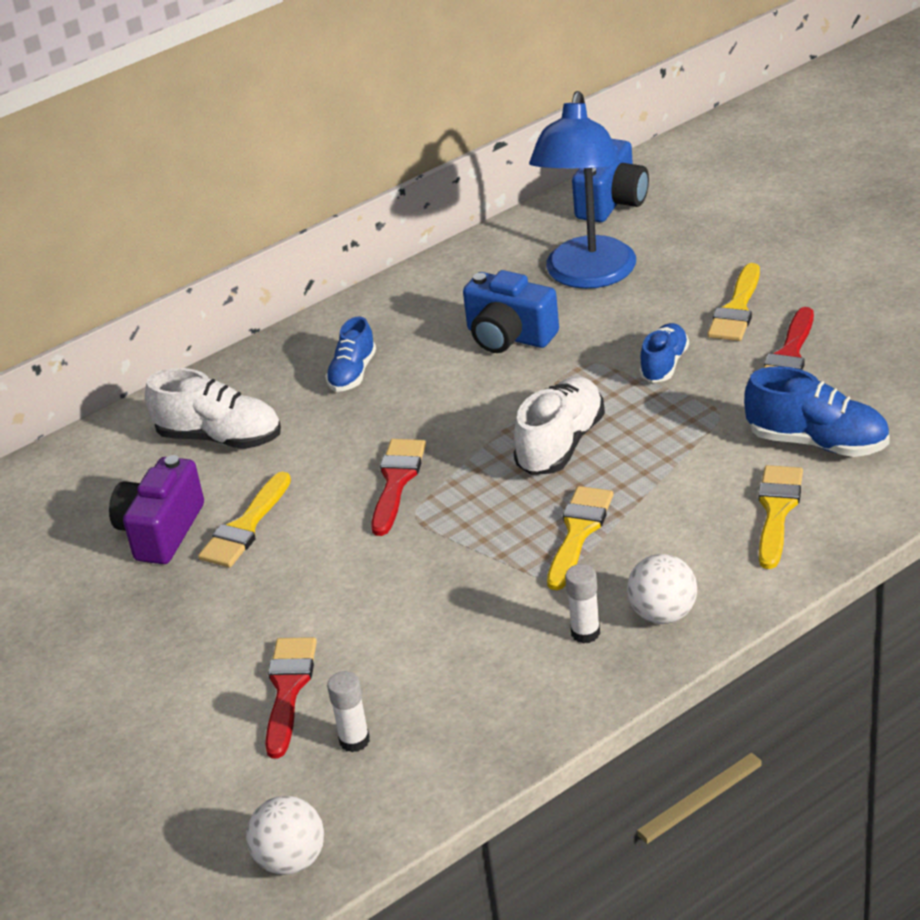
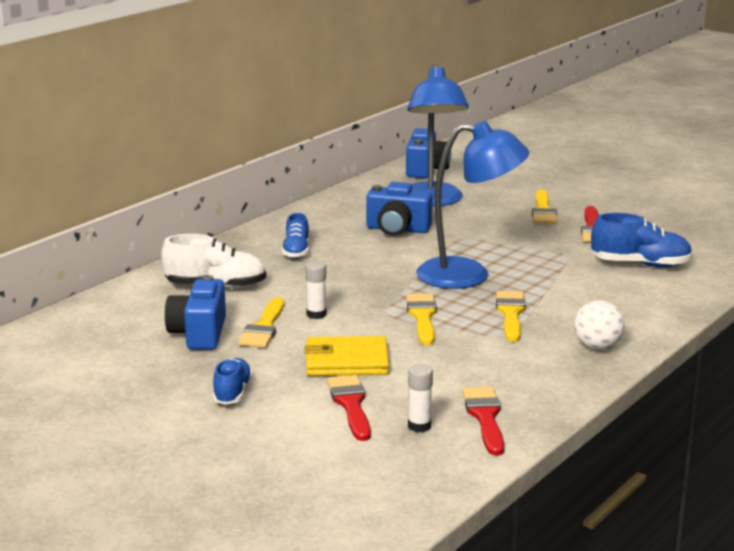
camera: 20 degrees left, 15 degrees down
purple camera [109,455,204,564] -> blue camera [165,275,226,350]
white ball [246,796,324,875] -> none
red brush [371,439,426,536] -> red brush moved to [462,387,504,455]
white shoe [514,377,605,475] -> blue lamp [416,121,529,289]
white glue stick [565,564,600,644] -> white glue stick moved to [305,261,326,319]
blue shoe [639,323,689,383] -> blue shoe moved to [213,358,253,405]
yellow brush [758,465,803,569] -> yellow brush moved to [406,294,437,345]
none -> yellow wallet [304,336,389,376]

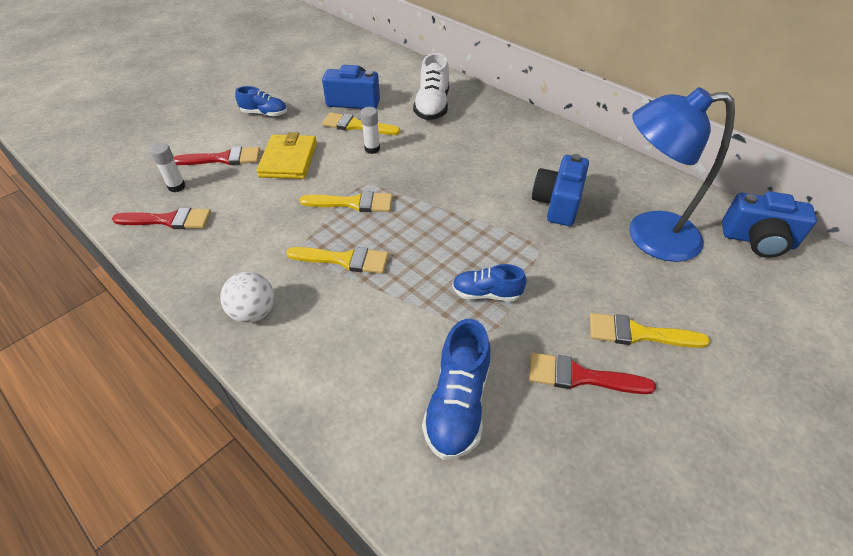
camera: 95 degrees right, 25 degrees up
blue shoe [282,213,309,258] -> blue shoe moved to [452,264,527,301]
blue lamp [416,121,529,289] -> none

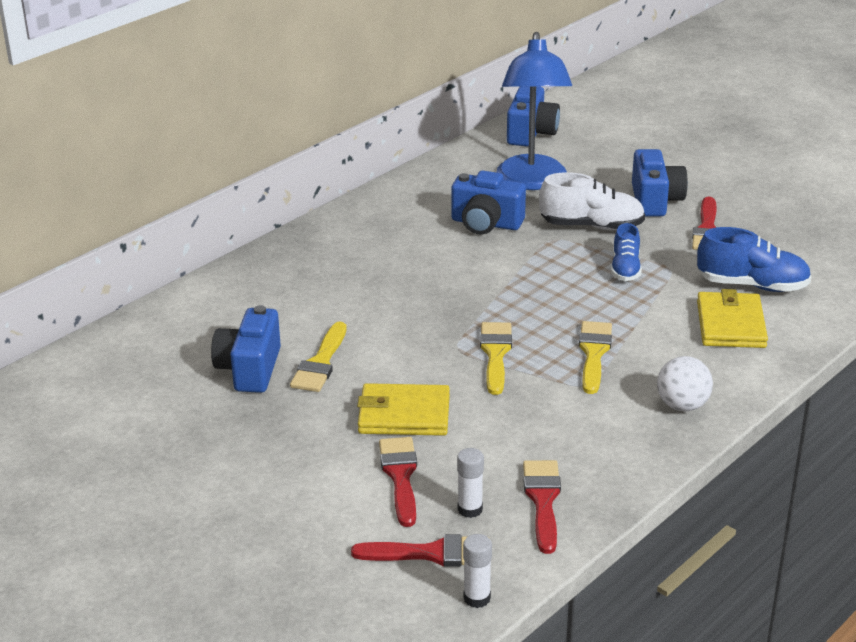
camera: 90 degrees left, 15 degrees down
blue shoe [235,86,287,117] -> none
white glue stick [360,107,380,154] -> white glue stick moved to [463,534,492,608]
white shoe [413,53,449,120] -> white shoe moved to [539,172,645,231]
yellow brush [590,313,710,348] -> blue camera [632,149,688,216]
none -> red brush [351,534,490,567]
none -> yellow wallet [697,289,768,348]

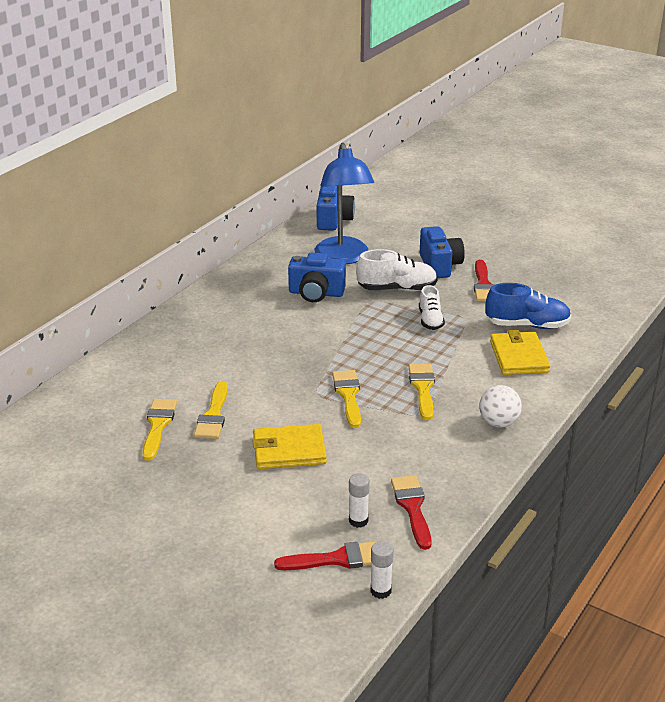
camera: 10 degrees left, 0 degrees up
blue camera [211,305,281,393] -> yellow brush [142,399,177,461]
red brush [379,437,417,527] -> none
blue shoe [611,223,642,281] -> white shoe [419,285,445,330]

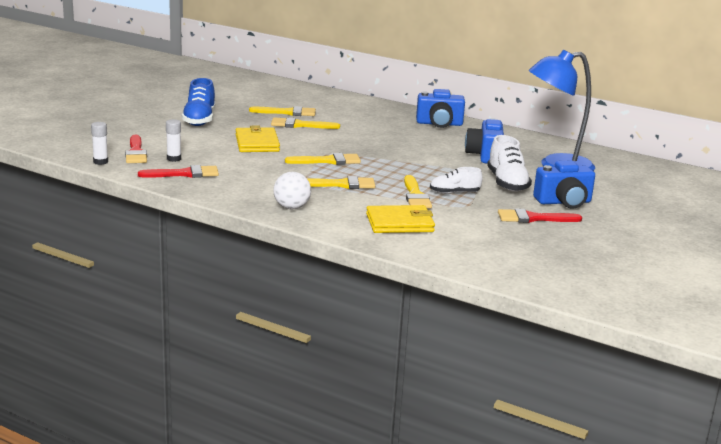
camera: 85 degrees right, 10 degrees down
blue camera [317,186,355,231] -> blue camera moved to [416,89,465,128]
blue shoe [485,283,571,329] -> blue shoe moved to [182,78,215,126]
none -> yellow brush [404,175,432,208]

